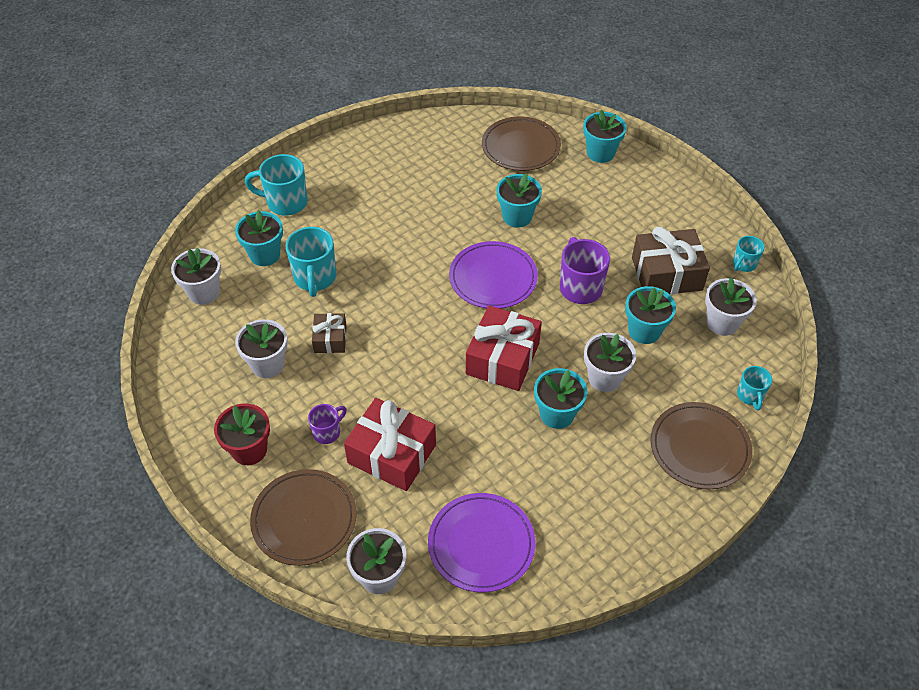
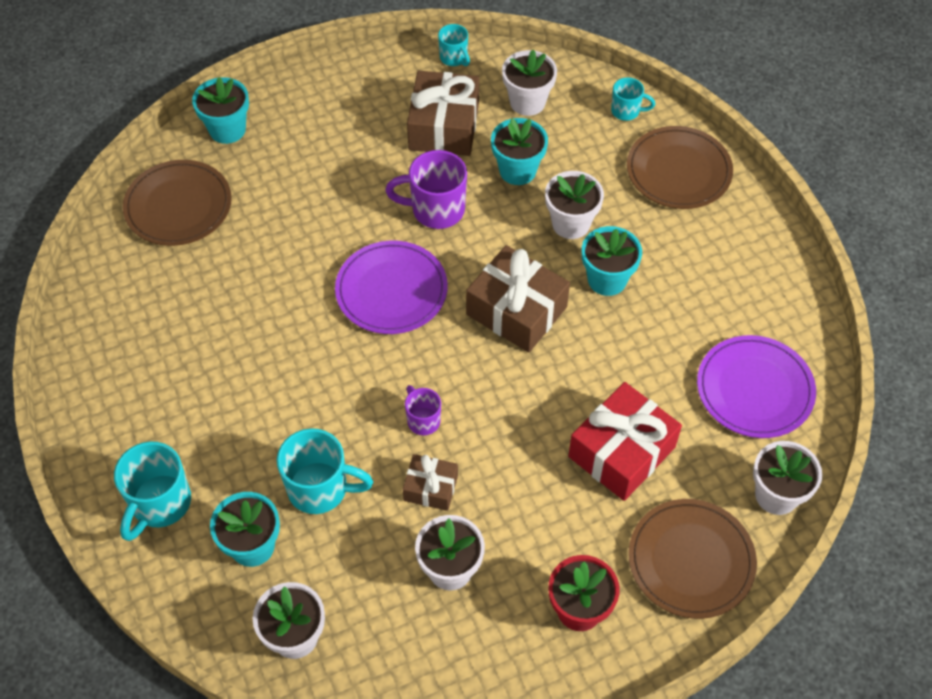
camera: 75 degrees left, 5 degrees up
purple mug [308,404,347,444] -> purple mug moved to [405,385,441,435]
red gift [466,305,542,391] -> brown gift [466,245,570,353]
turquoise flower pot [496,173,542,227] -> none

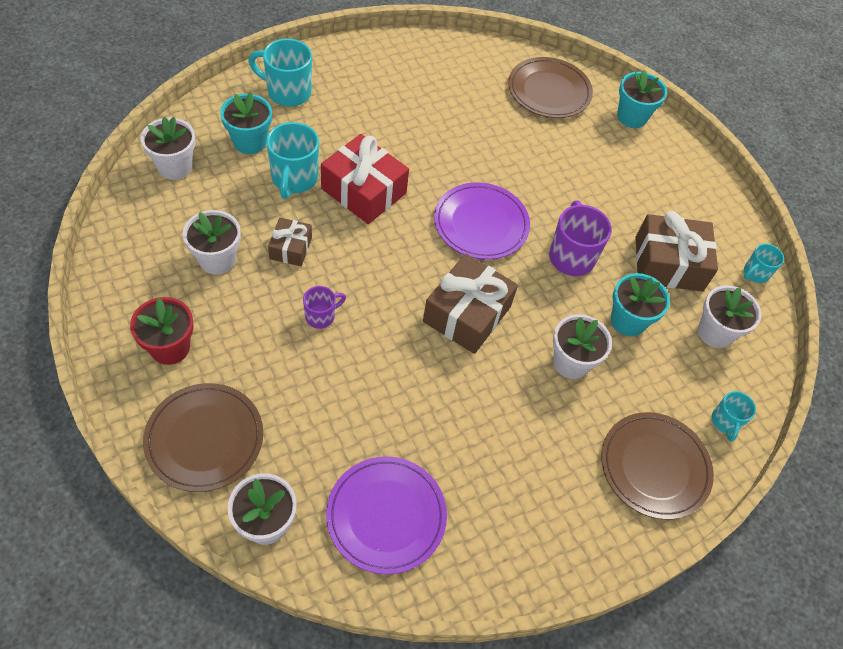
camera: 80 degrees right, 0 degrees up
purple mug [405,385,441,435] -> purple mug moved to [303,286,346,329]
red gift [568,382,682,501] -> red gift moved to [321,134,409,224]
turquoise flower pot [582,226,642,296] -> none

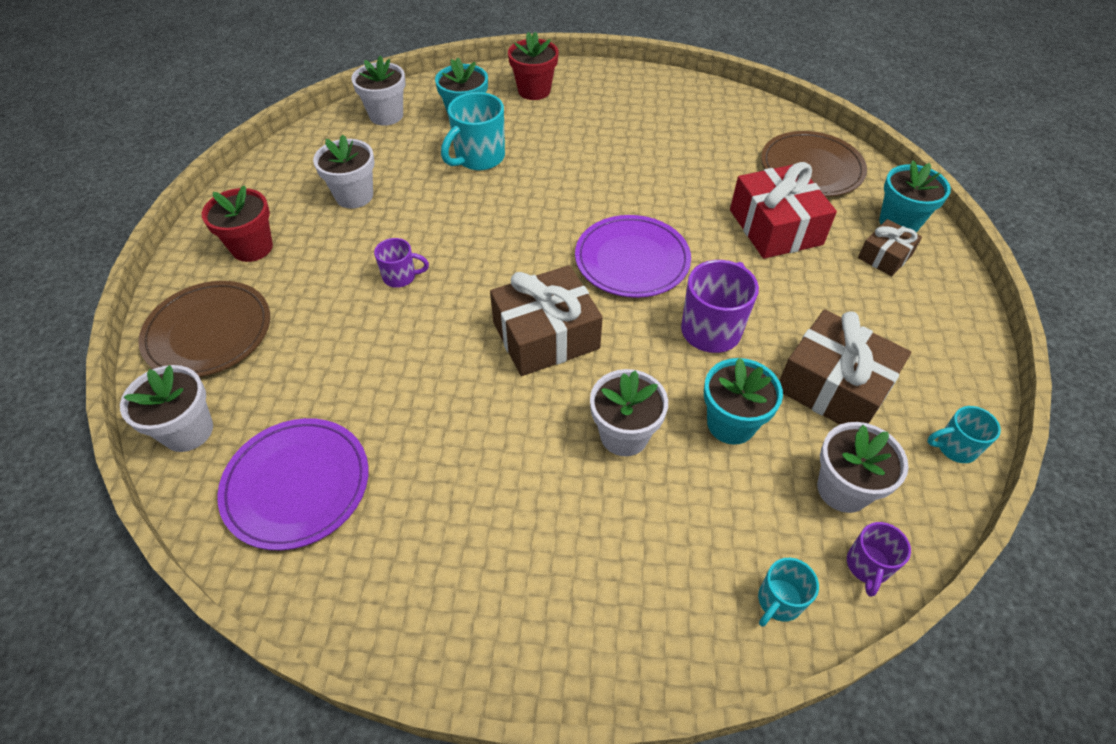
camera: 40 degrees right, 5 degrees down
turquoise mug [248,38,312,107] -> red flower pot [508,32,559,100]
brown gift [268,218,312,266] -> brown gift moved to [858,219,922,276]
red gift [321,134,409,224] -> red gift moved to [730,162,837,259]
brown plate [601,412,714,520] -> none
none -> purple mug [847,522,911,597]

